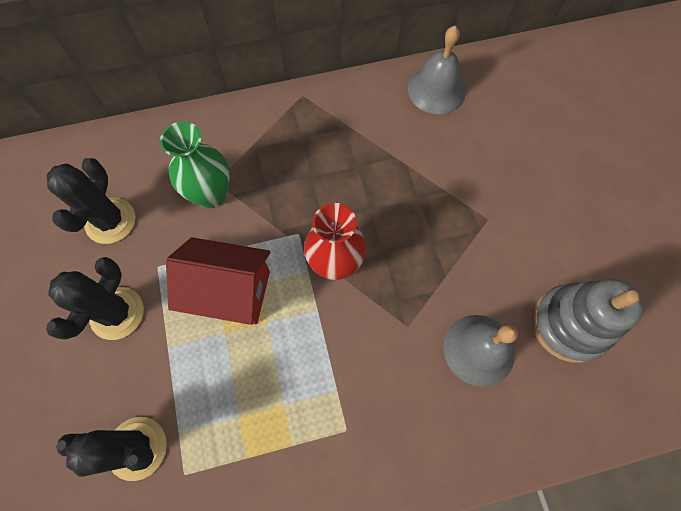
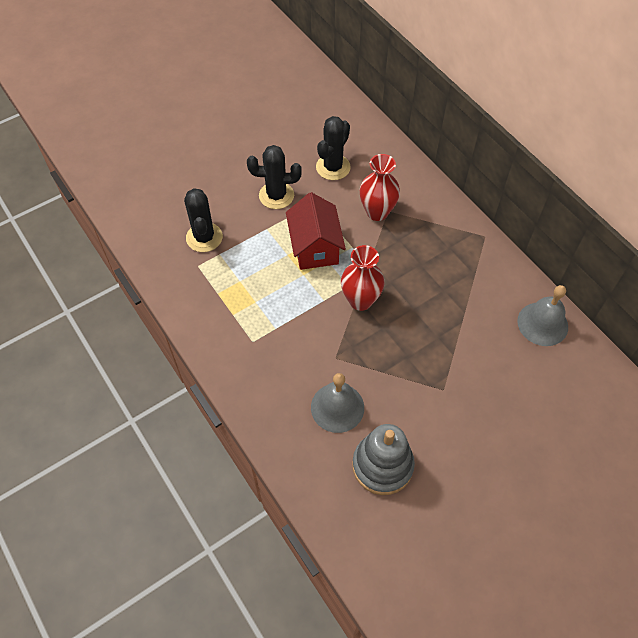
camera: 70 degrees right, 10 degrees down
black cactus [47,158,136,244] -> black cactus turned 45 degrees counterclockwise [316,116,351,180]
green vase [160,121,230,208] -> red vase [360,154,400,221]

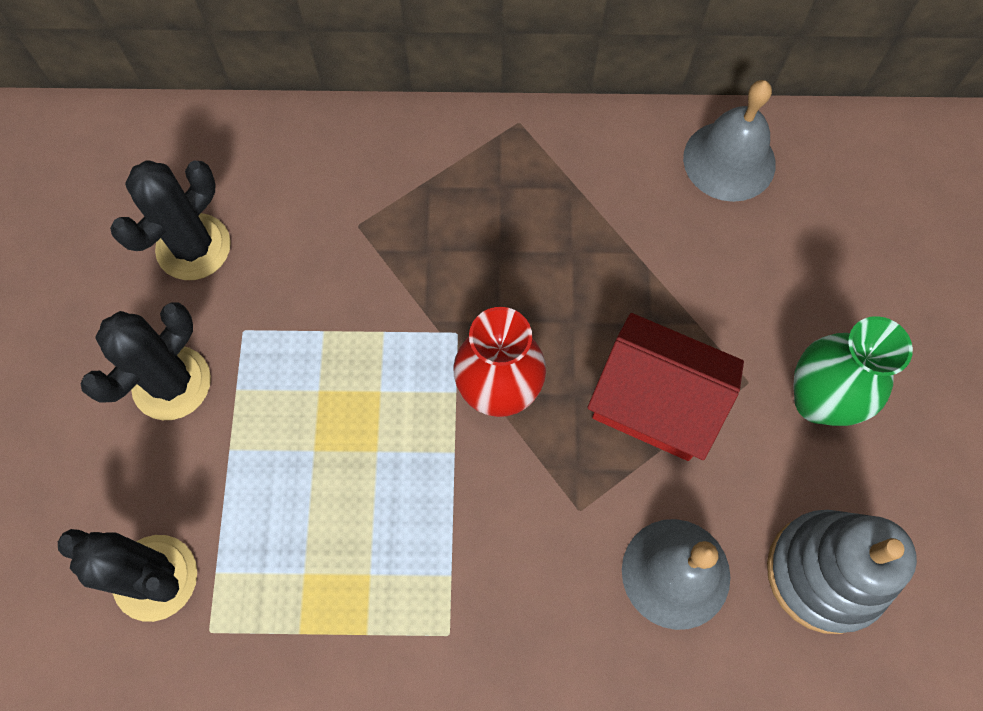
camera: 55 degrees left, 10 degrees up
red house [286,192,346,270] -> red house moved to [587,313,744,461]
black cactus [316,116,351,180] -> black cactus turned 60 degrees clockwise [110,160,231,280]
red vase [360,154,400,221] -> none
none -> green vase [793,316,913,426]

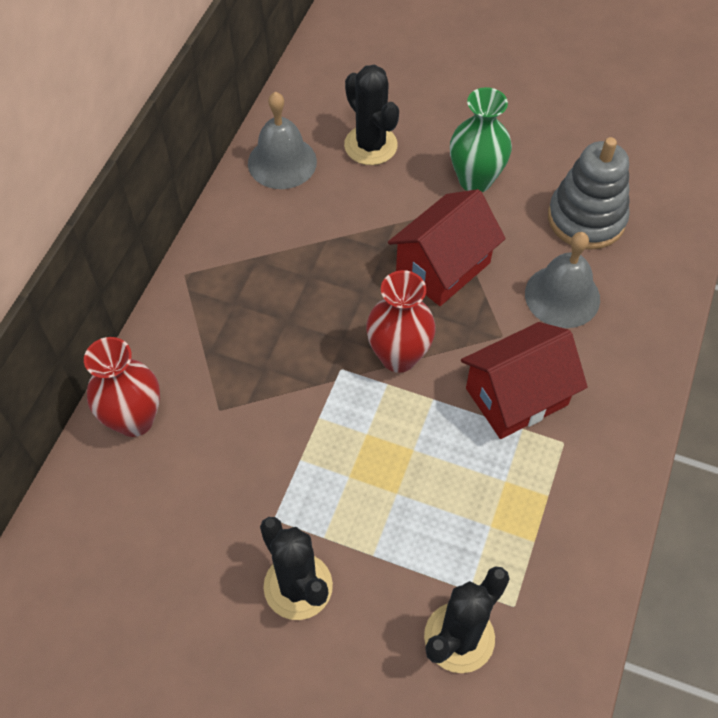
camera: 70 degrees left, 10 degrees down
black cactus [110,160,231,280] -> black cactus moved to [344,65,399,165]
none -> red vase [84,337,160,437]
none -> red house [461,322,587,439]

